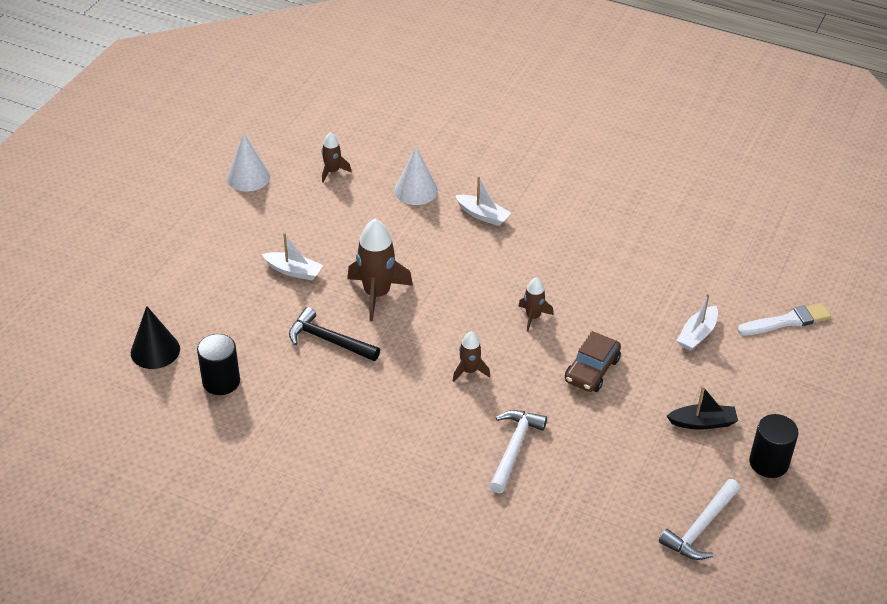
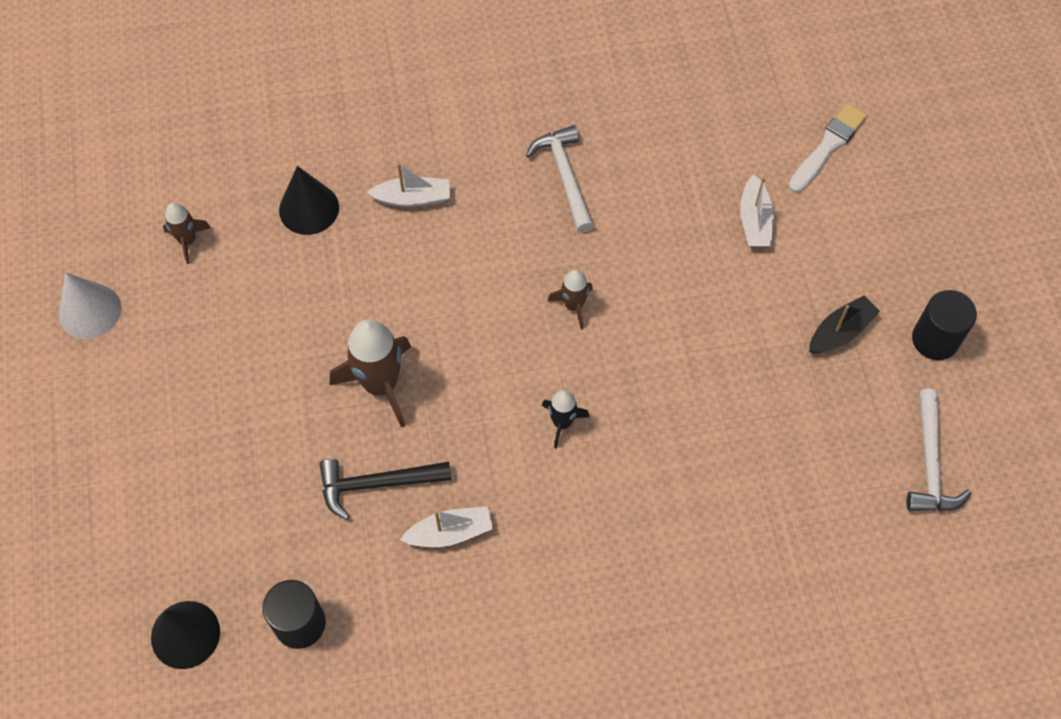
camera: 35 degrees left, 20 degrees up
white boat [262,232,323,280] -> white boat moved to [400,506,493,547]
white cone [394,147,438,205] -> black cone [279,166,339,235]
brown rocket [453,331,490,382] -> black rocket [542,390,590,449]
white hammer [490,410,547,493] -> white hammer moved to [526,125,594,233]
brown car [565,331,621,392] -> none

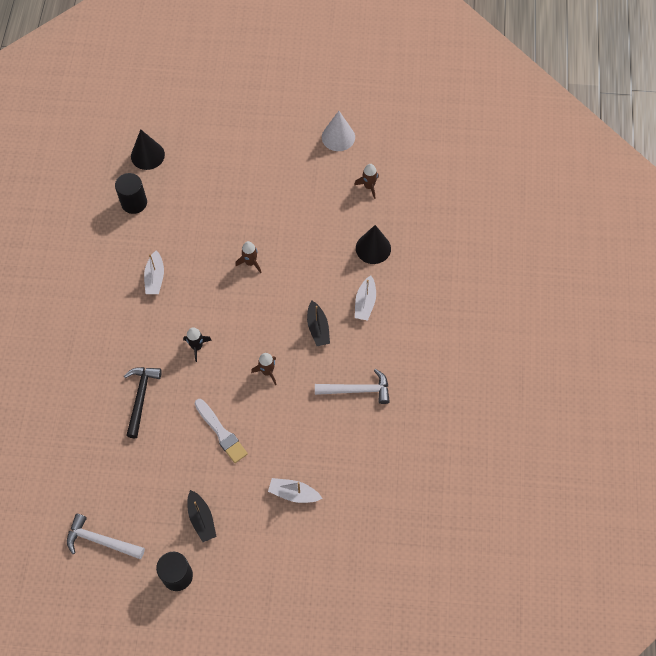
camera: 105 degrees right, 0 degrees up
black hammer [319,459,451,520] -> black hammer moved to [124,367,162,438]
brown rocket [330,319,411,428] -> brown rocket [235,241,262,273], size x0.54
white brush [788,103,867,193] -> white brush moved to [194,399,248,463]
none -> black boat [307,301,330,346]

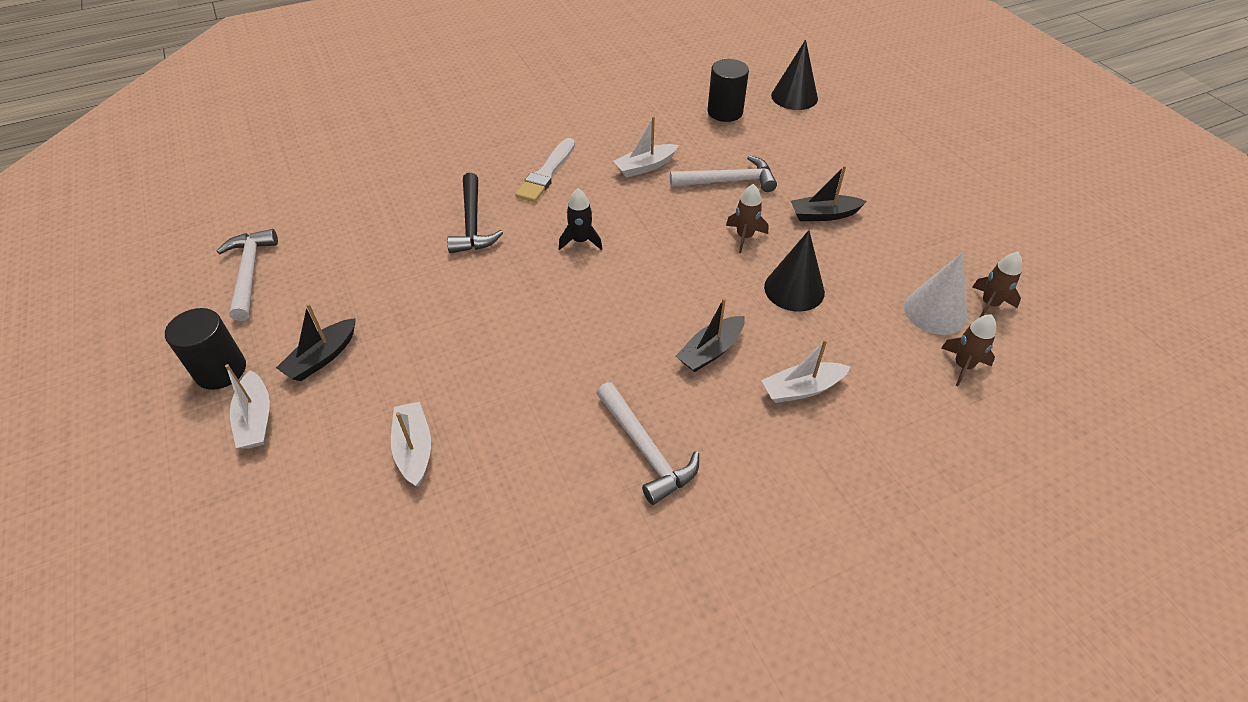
camera: 60 degrees right, 15 degrees down
black hammer [124,367,162,438] -> black hammer turned 105 degrees clockwise [447,173,503,253]
white brush [194,399,248,463] -> white brush moved to [515,138,575,202]
brown rocket [251,353,276,385] -> brown rocket moved to [941,314,996,386]
white cone [322,111,355,151] -> white cone moved to [904,252,967,335]
black cone [356,225,391,264] -> black cone moved to [764,230,825,311]
none -> white boat [225,364,270,449]
none -> white hammer [670,155,777,192]
none -> black boat [791,165,867,221]

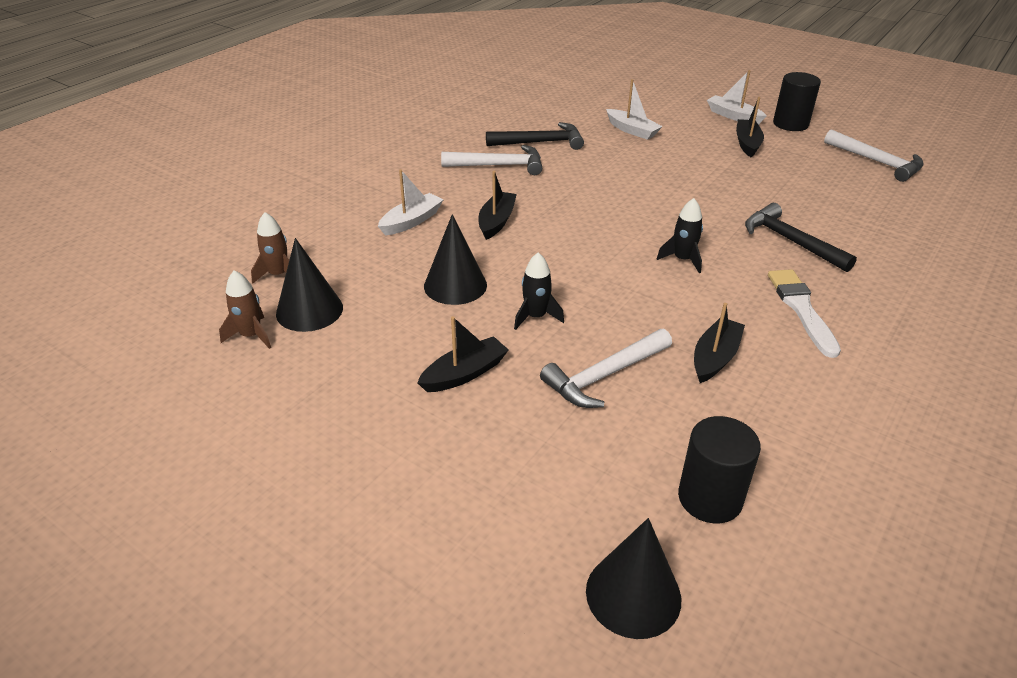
camera: 150 degrees right, 10 degrees down
white hammer [596,382,699,505] -> white hammer turned 150 degrees clockwise [441,145,542,175]
white boat [613,116,678,178] -> black boat [694,303,745,383]
brown rocket [726,184,768,253] -> black rocket [514,252,564,330]
white cone [904,252,967,335] -> black cone [276,238,343,332]
none -> black hammer [486,122,584,150]

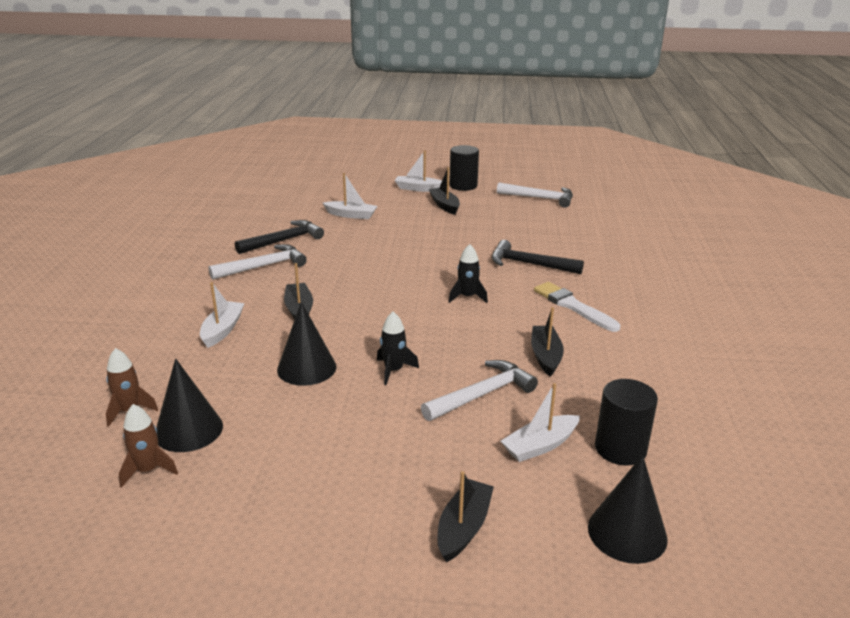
camera: 30 degrees left, 10 degrees down
black boat [417,316,509,392] -> black boat moved to [438,471,494,562]
white hammer [540,329,672,408] -> white hammer turned 150 degrees counterclockwise [421,360,538,421]
none -> white boat [501,383,580,462]

